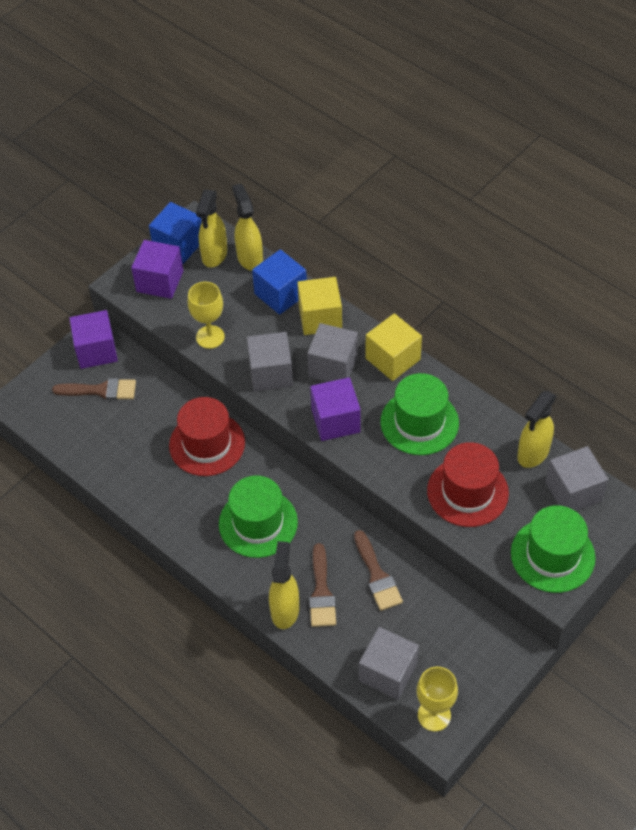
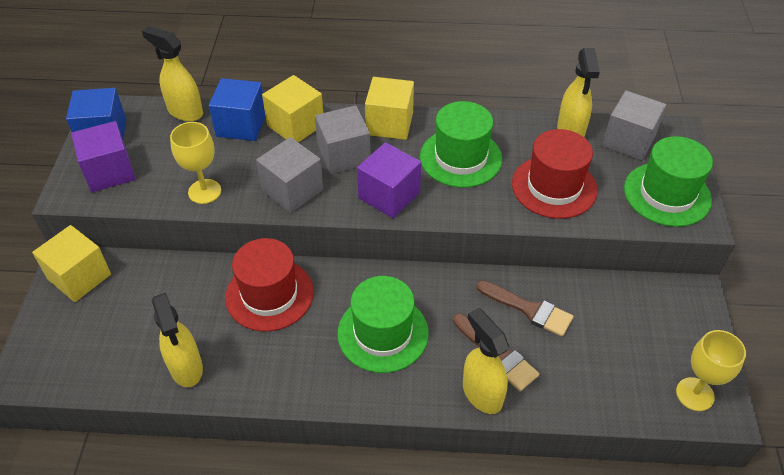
camera: 40 degrees left, 5 degrees down
brown brush [52,378,136,400] -> none
purple cube [69,310,118,369] -> yellow cube [32,225,111,302]
yellow spray bottle [196,190,227,268] -> yellow spray bottle moved to [152,293,203,387]
grey cube [359,627,419,700] -> none

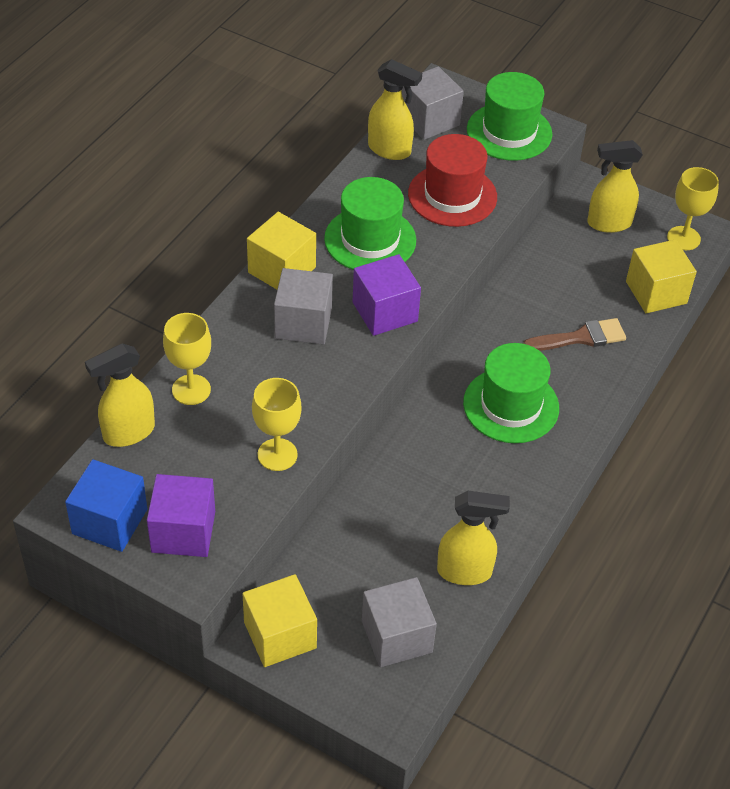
camera: 65 degrees left, 0 degrees up
blue cube [209,78,265,141] -> yellow goblet [163,313,211,405]
red hat [225,238,314,331] -> none
grey cube [256,137,323,213] -> grey cube moved to [362,577,437,667]
yellow cube [262,75,323,142] -> yellow cube moved to [626,240,697,313]
yellow spray bottle [463,308,509,414] -> yellow spray bottle moved to [587,140,643,233]
brown brush [476,280,574,337] -> none

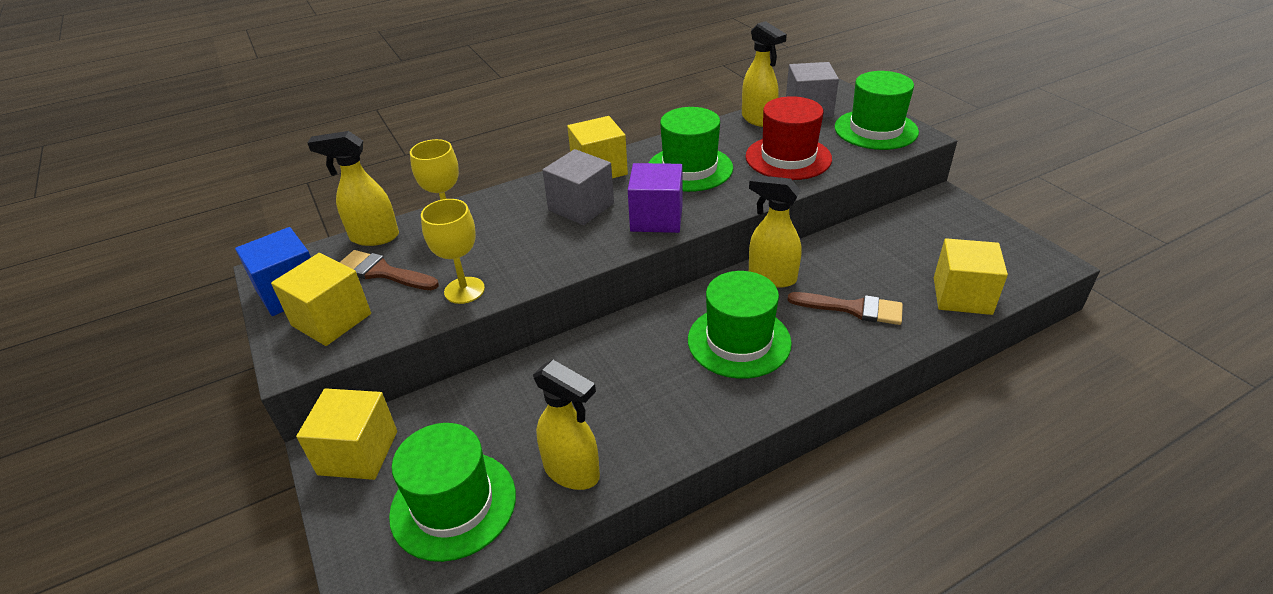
camera: 35 degrees right, 10 degrees down
purple cube [147,474,215,557] -> yellow cube [271,253,371,346]
grey cube [362,577,437,667] -> green hat [389,423,516,562]
yellow spray bottle [587,140,643,233] -> yellow spray bottle moved to [749,175,802,287]
yellow goblet [667,167,719,250] -> none
none -> brown brush [340,250,439,290]

